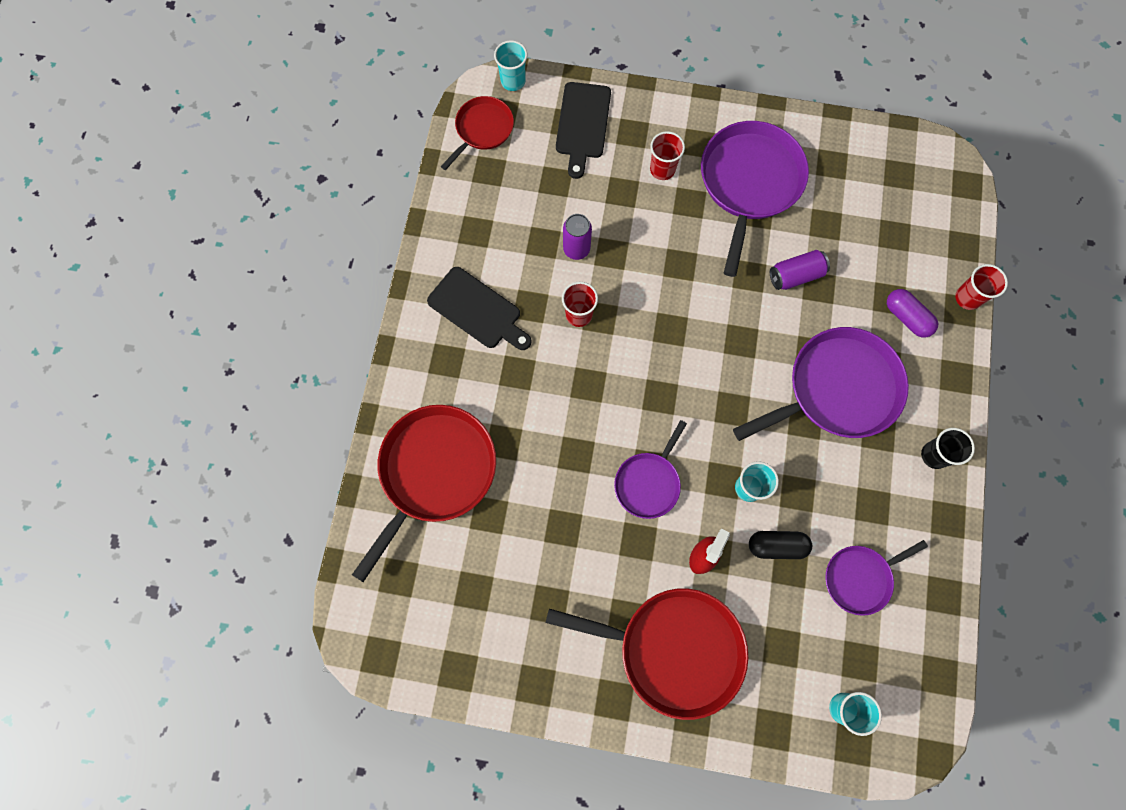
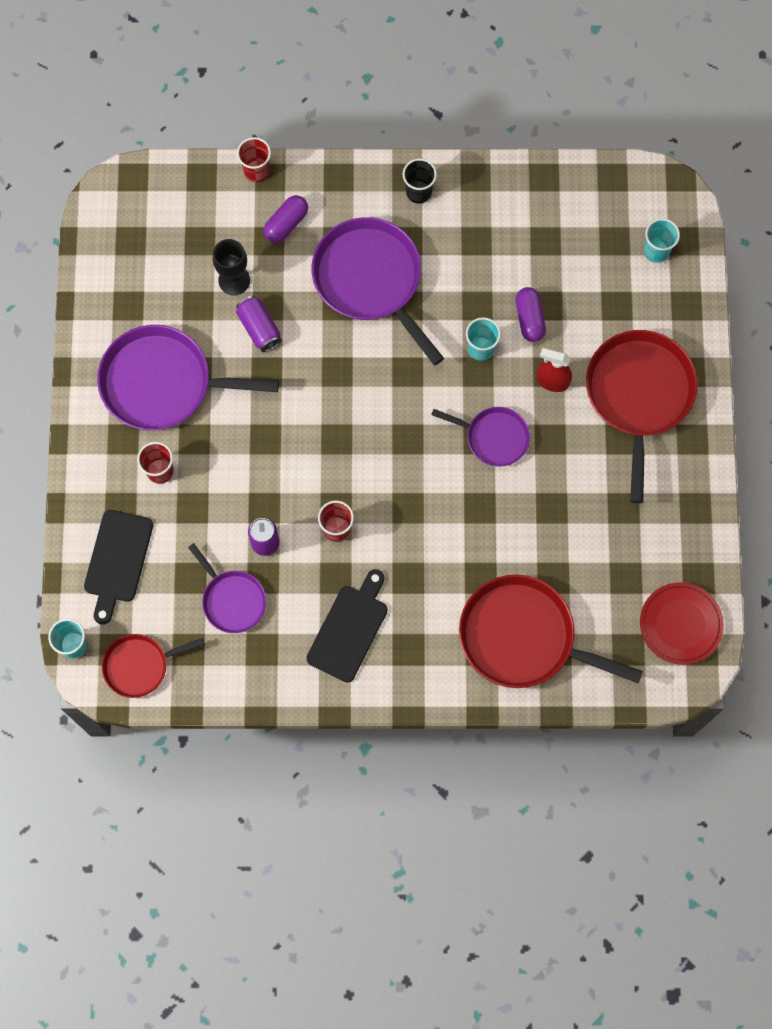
camera: 100 degrees left, 0 degrees up
red pan [441,96,514,170] -> red pan turned 45 degrees counterclockwise [102,634,205,698]
black cutting board [556,82,611,179] -> black cutting board turned 105 degrees clockwise [84,510,153,625]
black capsule [749,531,812,559] -> purple capsule [515,287,546,342]
purple pan [825,540,928,616] -> purple pan moved to [188,543,266,633]
none -> black goblet [213,239,250,295]
none -> red plate [640,582,724,665]

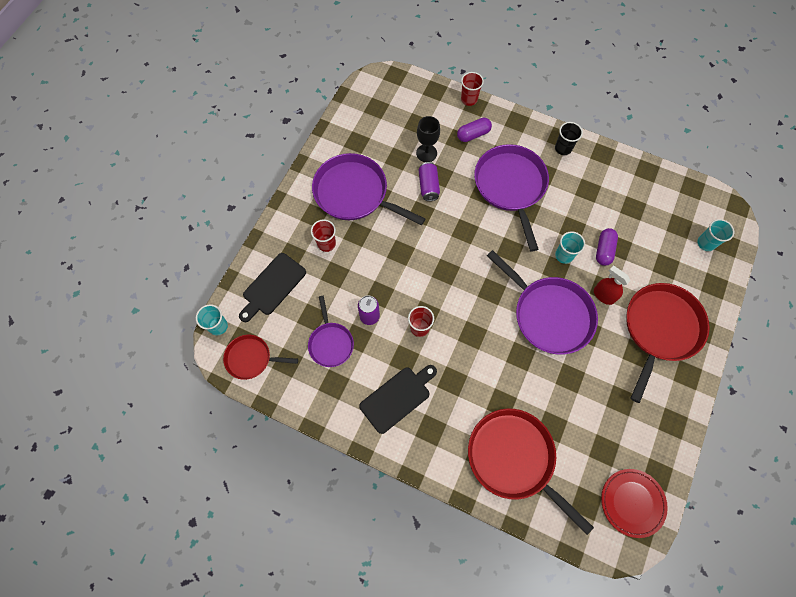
camera: 25 degrees right, 5 degrees down
purple pan [431,407,530,467] -> purple pan [487,250,598,355], size x1.79

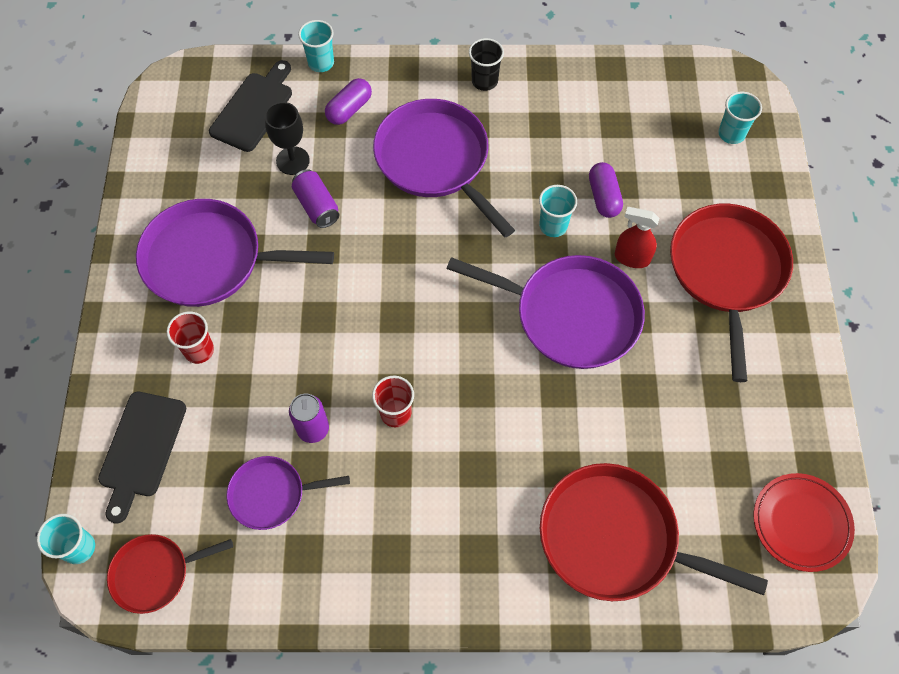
camera: 25 degrees left, 5 degrees down
purple pan [308,296,354,367] -> purple pan turned 120 degrees clockwise [226,456,350,530]
black cutting board [359,365,437,434] -> black cutting board moved to [209,60,292,152]
red cup [461,72,484,106] -> turquoise cup [298,20,334,72]

